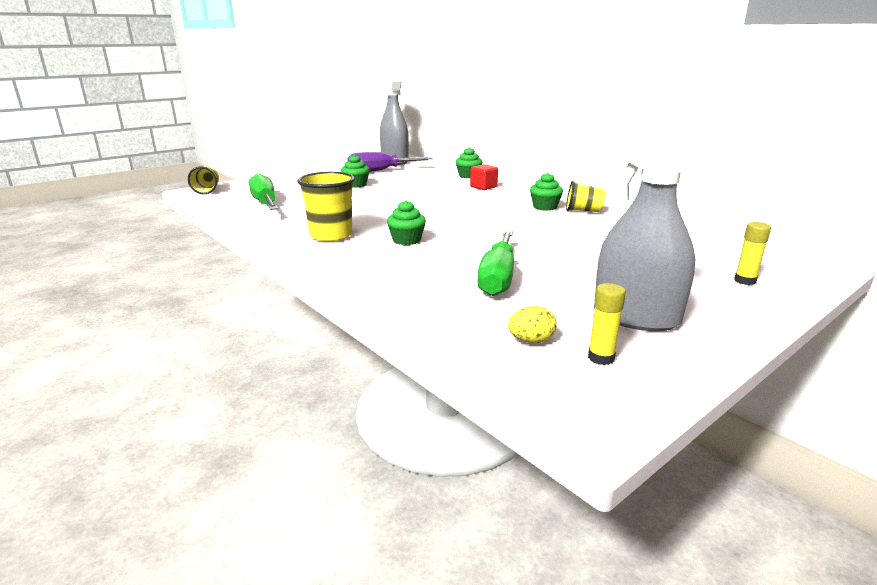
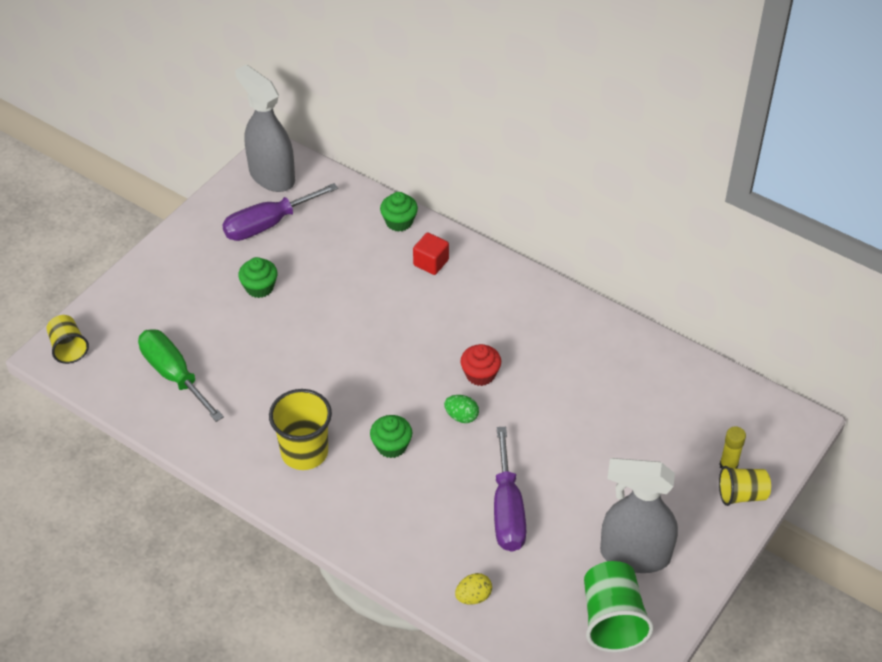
camera: 15 degrees left, 25 degrees up
green screwdriver [477,231,514,296] -> purple screwdriver [494,427,526,552]
yellow egg [508,306,557,343] -> yellow egg moved to [455,573,492,604]
green cupcake [530,173,563,211] -> none
yellow cup [566,181,605,212] -> yellow cup moved to [719,466,771,506]
yellow glue stick [588,283,626,365] -> green cup [584,561,654,652]
none -> green egg [444,395,479,423]
none -> red cupcake [461,344,501,386]

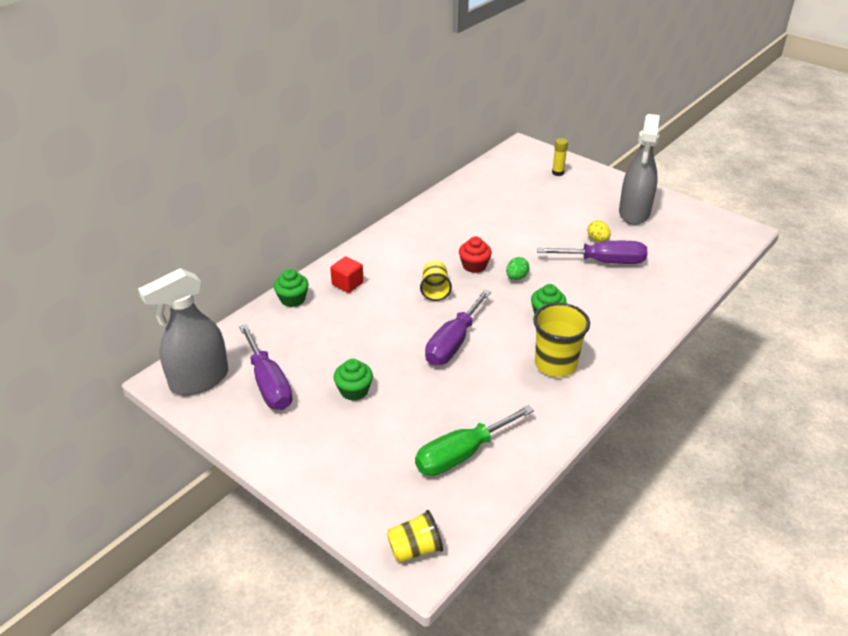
camera: 85 degrees left, 10 degrees down
yellow egg [455,573,492,604] -> yellow egg moved to [587,220,611,242]
green cup [584,561,654,652] -> none
yellow cup [719,466,771,506] -> yellow cup moved to [420,261,452,301]
none -> purple screwdriver [425,289,491,365]

